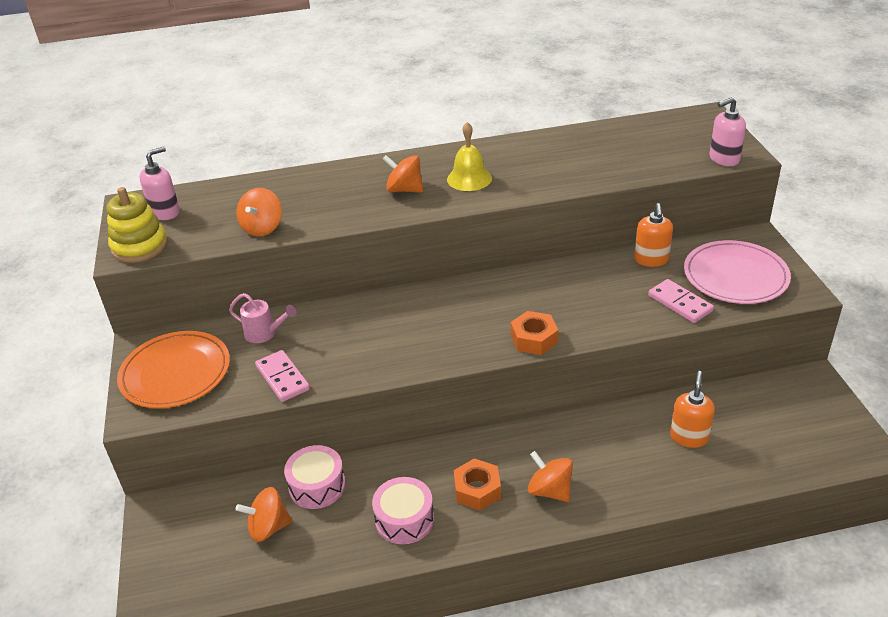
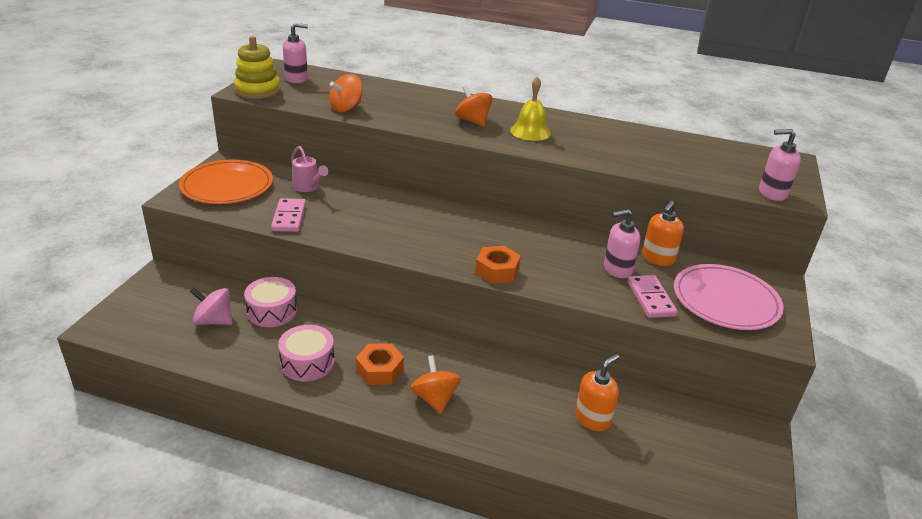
camera: 25 degrees right, 5 degrees down
orange spinning top [236,487,292,542] -> pink spinning top [190,287,233,325]
none -> pink soap dispenser [604,209,641,278]

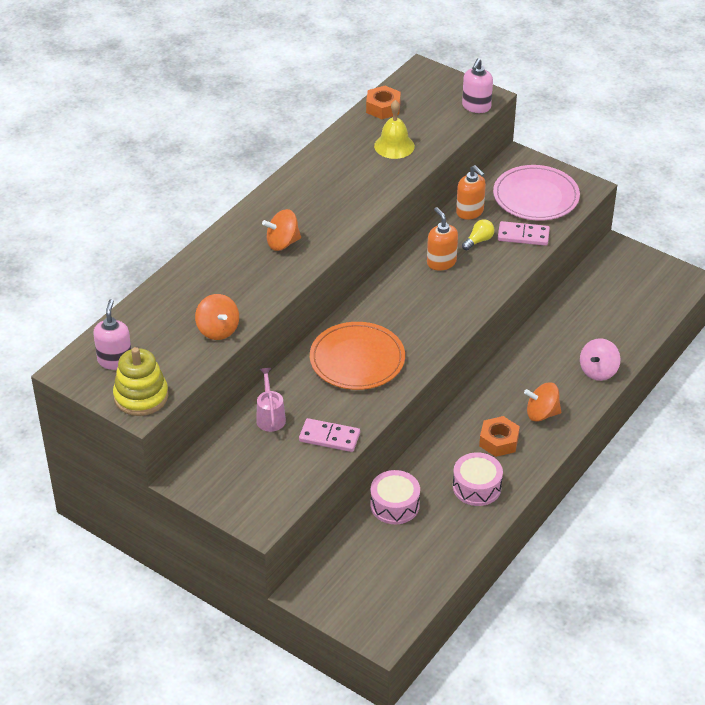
camera: 70 degrees left, 10 degrees up
orange plate [179,160,273,204] -> orange plate moved to [310,322,405,390]
pink spinning top [190,287,233,325] -> pink spinning top moved to [580,338,620,381]
pink watering can [291,146,329,192] -> pink watering can turned 75 degrees counterclockwise [256,368,286,432]
orange nut [475,246,521,284] -> orange nut moved to [366,86,401,119]
yellow bell [510,76,551,141] -> yellow bell moved to [374,100,415,159]
orange soap dispenser [575,354,619,431] -> orange soap dispenser moved to [427,207,458,271]
pink soap dispenser [604,209,641,278] -> yellow light bulb [462,219,494,250]

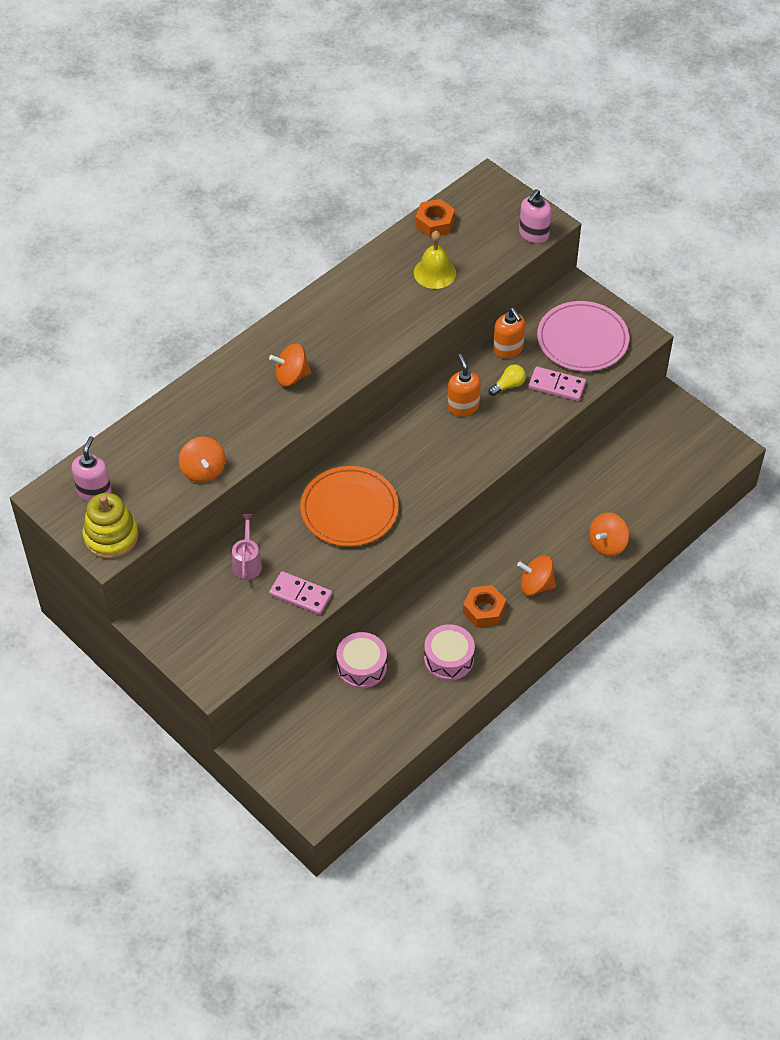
camera: 10 degrees right, 10 degrees up
pink spinning top [580,338,620,381] -> orange spinning top [589,513,629,557]

